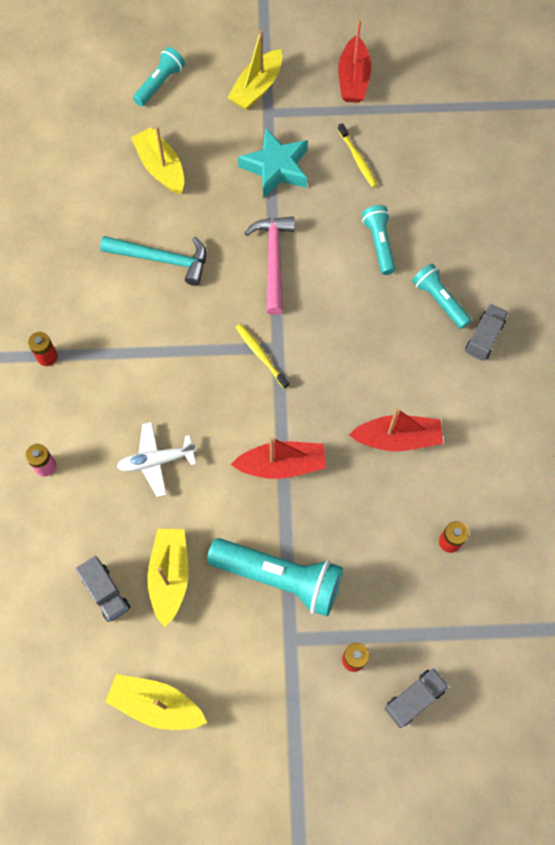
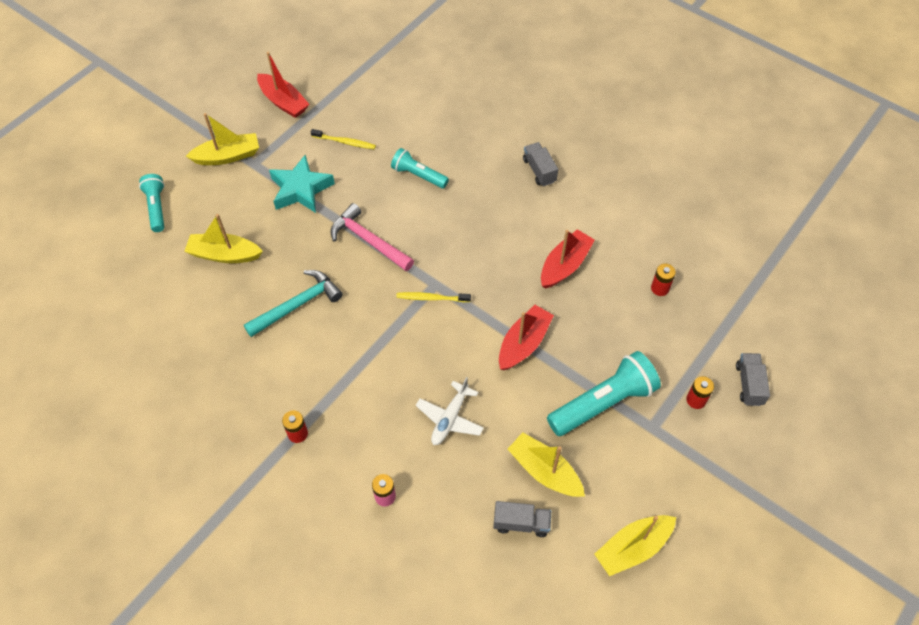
camera: 50 degrees left, 10 degrees down
yellow boat [227,29,283,110] -> yellow boat turned 90 degrees counterclockwise [186,113,259,165]
turquoise flashlight [412,264,471,329] -> none

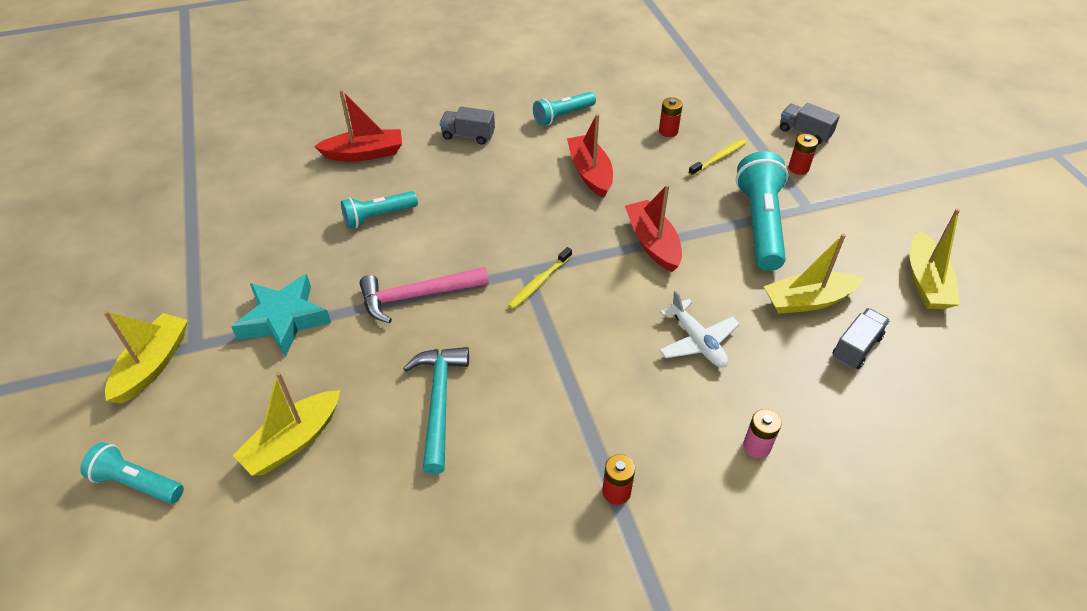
camera: 55 degrees left, 10 degrees down
red boat [257,52,309,118] -> red boat moved to [314,90,402,161]
yellow toothbrush [311,129,376,149] -> yellow toothbrush moved to [688,139,747,176]
none -> turquoise flashlight [533,92,596,126]

